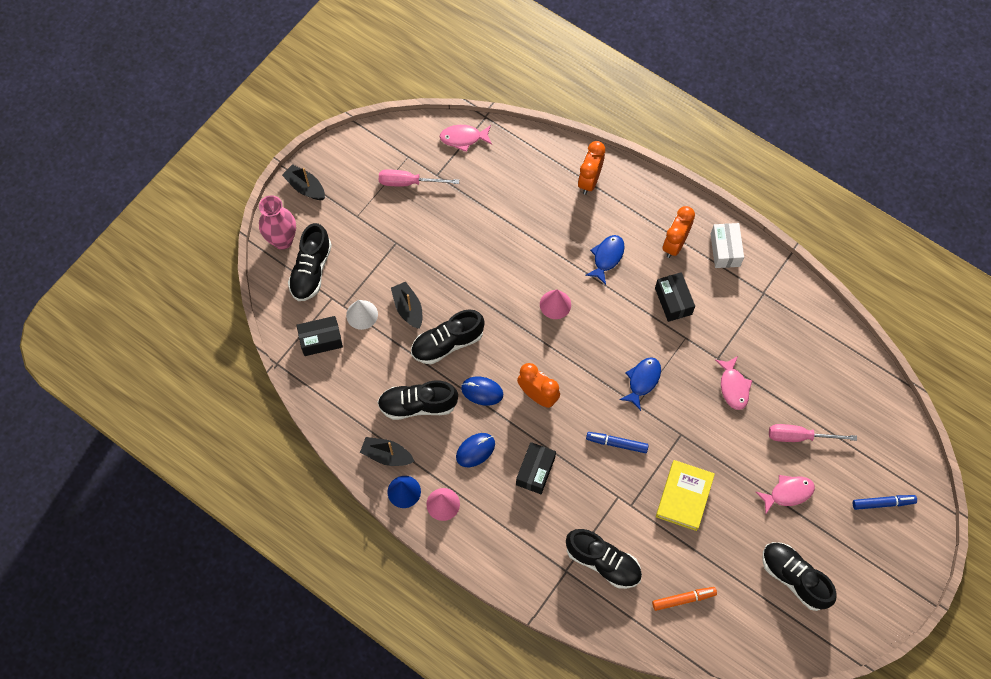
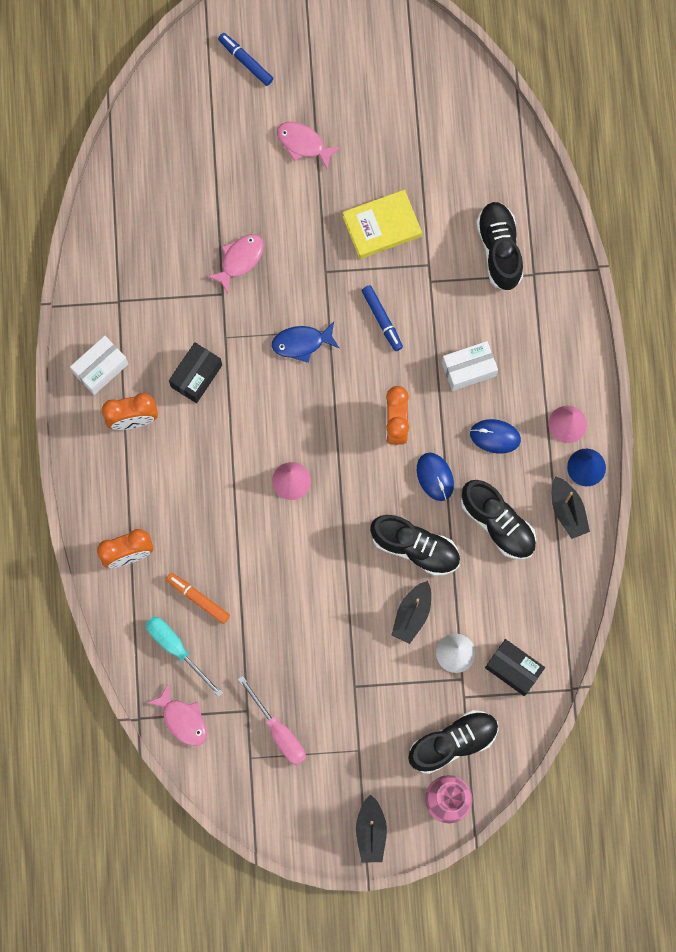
camera: 130 degrees left, 10 degrees up
black box [516,442,556,494] -> white box [442,341,498,391]
blue fish [585,235,625,285] -> none
orange marker [652,587,717,611] -> orange marker moved to [166,573,230,624]
black shoe [762,542,836,611] -> none
pink screwdriver [769,424,857,442] -> none
none -> turquoise screwdriver [146,616,223,697]

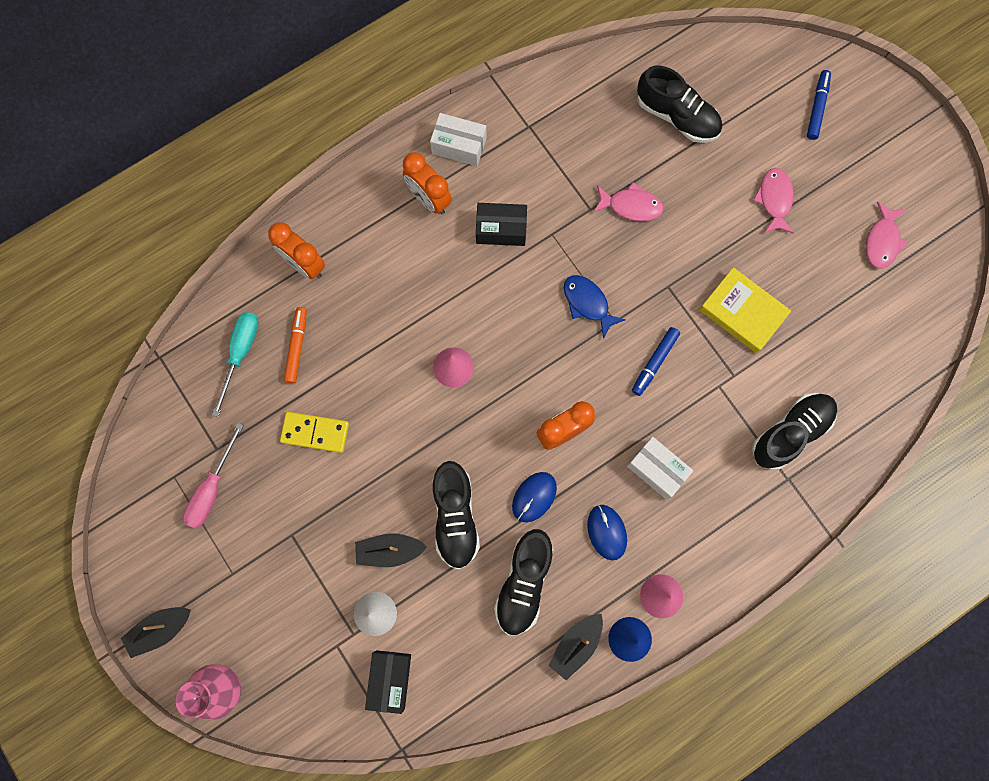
camera: 60 degrees right, 0 degrees up
pink fish [147,684,207,746] -> pink fish moved to [866,202,908,269]
black shoe [408,710,499,774] -> black shoe moved to [637,66,722,143]
none -> yellow domino [280,412,349,453]

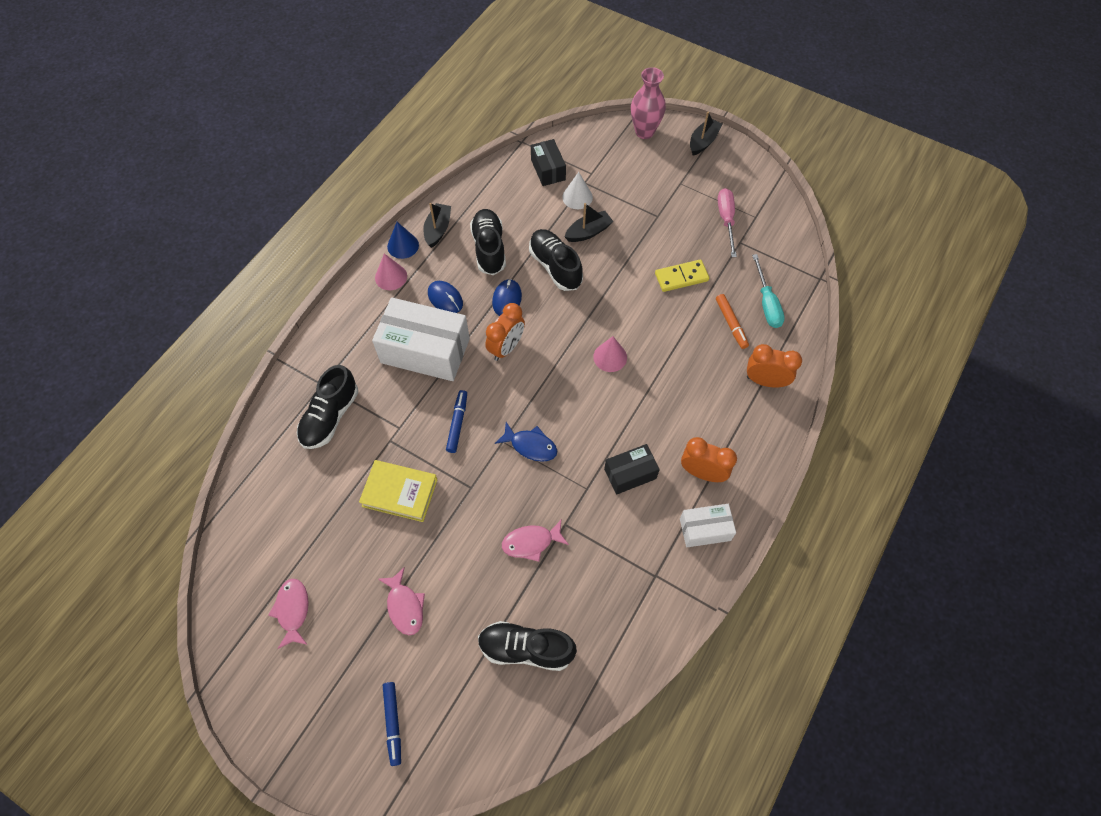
camera: 155 degrees right, 15 degrees down
white box [627,437,693,500] -> white box [372,297,470,381], size x1.87

